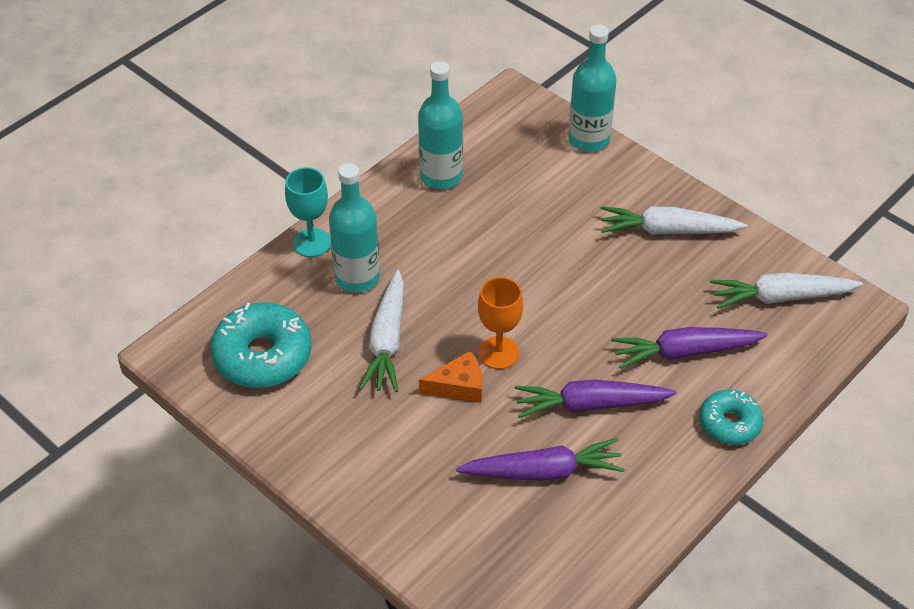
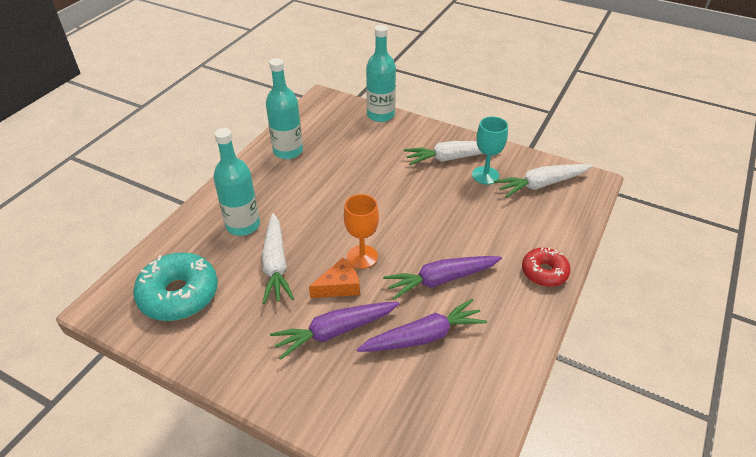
camera: 15 degrees left, 5 degrees down
turquoise goblet [285,167,331,257] -> turquoise goblet moved to [472,116,508,185]
purple carrot [611,327,768,369] -> purple carrot moved to [270,302,399,360]
turquoise donut [699,390,764,445] -> red donut [522,247,571,287]

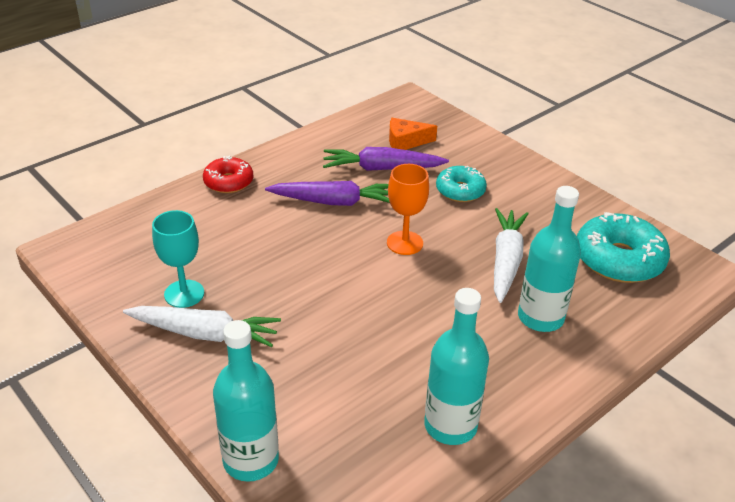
camera: 160 degrees left, 5 degrees down
purple carrot [270,302,399,360] -> turquoise donut [436,166,487,202]
orange cheese [309,258,360,298] -> orange cheese moved to [389,118,437,150]
white carrot [494,164,592,198] -> none

